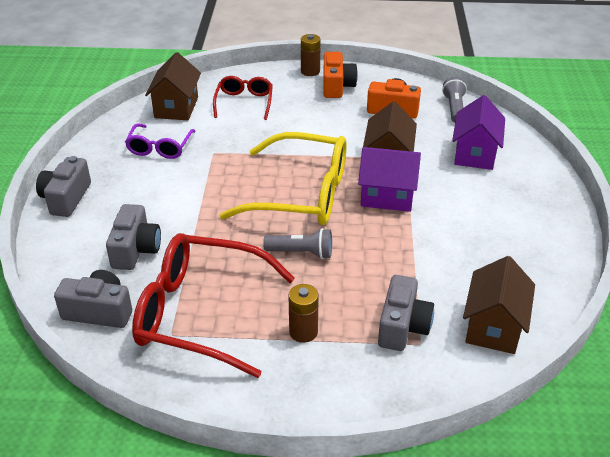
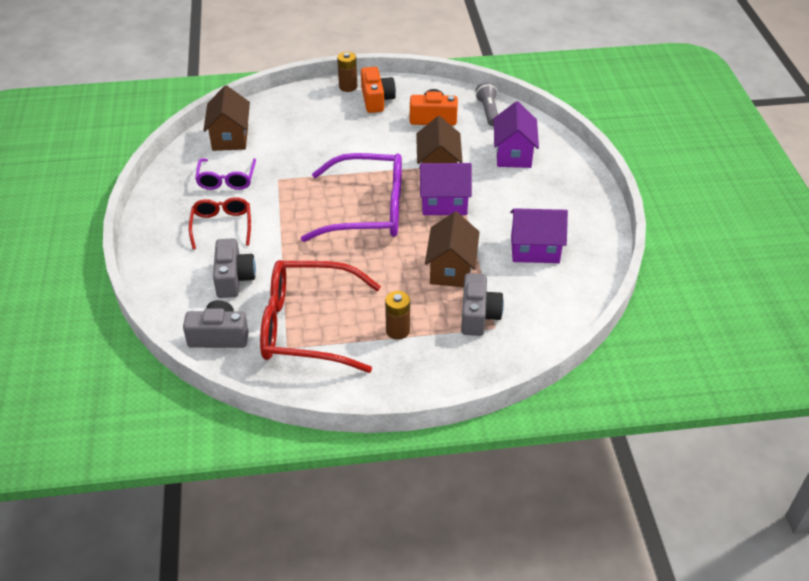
camera: 10 degrees left, 5 degrees up
grey camera [36,156,91,217] -> none
red glasses [213,76,273,120] -> red glasses moved to [189,197,251,250]
yellow glasses [219,132,347,225] -> purple glasses [301,153,402,242]
grey flashlight [263,228,332,259] -> none
brown house [463,256,535,354] -> brown house moved to [425,212,480,287]
none -> purple house [510,208,568,263]

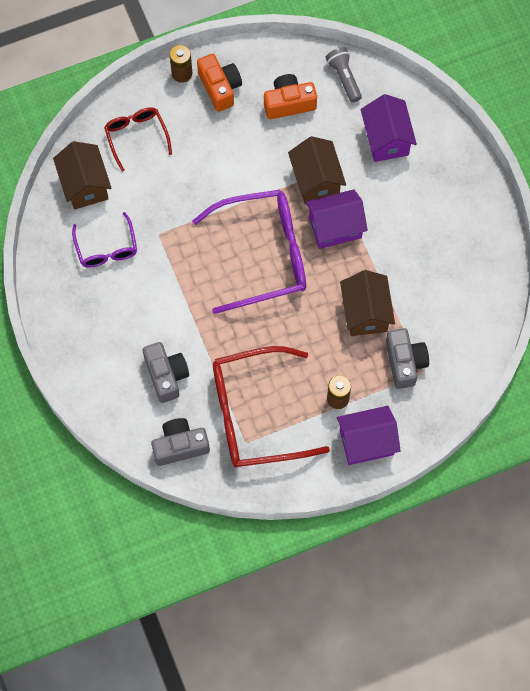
camera: 15 degrees left, 25 degrees up
red glasses [189,197,251,250] -> red glasses moved to [104,107,172,172]
purple house [510,208,568,263] -> purple house moved to [337,406,401,465]

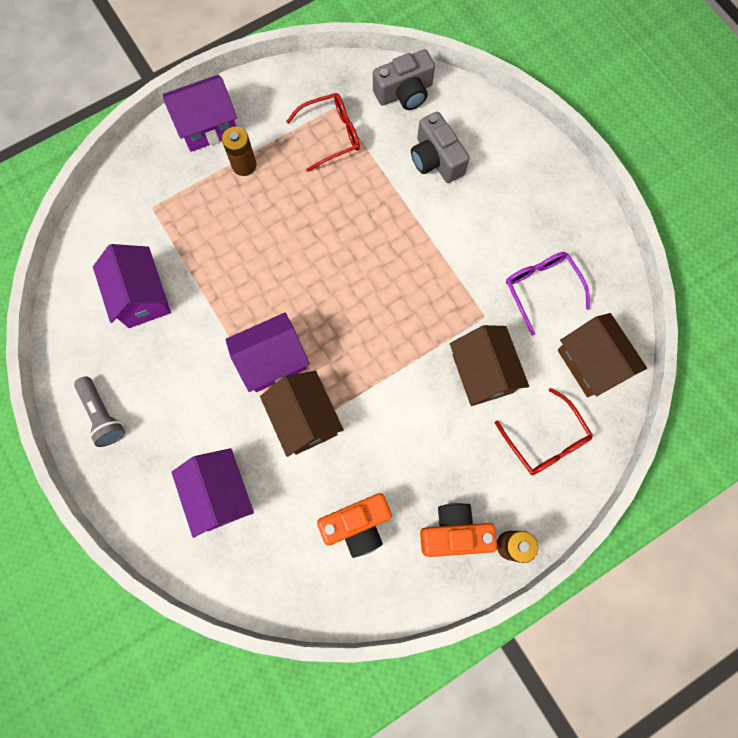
camera: 170 degrees right, 5 degrees up
purple glasses [192,190,306,314] -> none
orange camera [197,54,242,112] -> orange camera turned 120 degrees clockwise [420,503,497,557]
red glasses [213,346,330,468] -> red glasses [286,93,360,172], size x0.53
grey flashlight [326,47,362,103] -> grey flashlight moved to [74,376,125,447]
brown house [340,270,395,336] -> brown house moved to [450,325,529,406]
grey camera [386,328,429,389] -> none
none -> purple house [93,244,171,328]

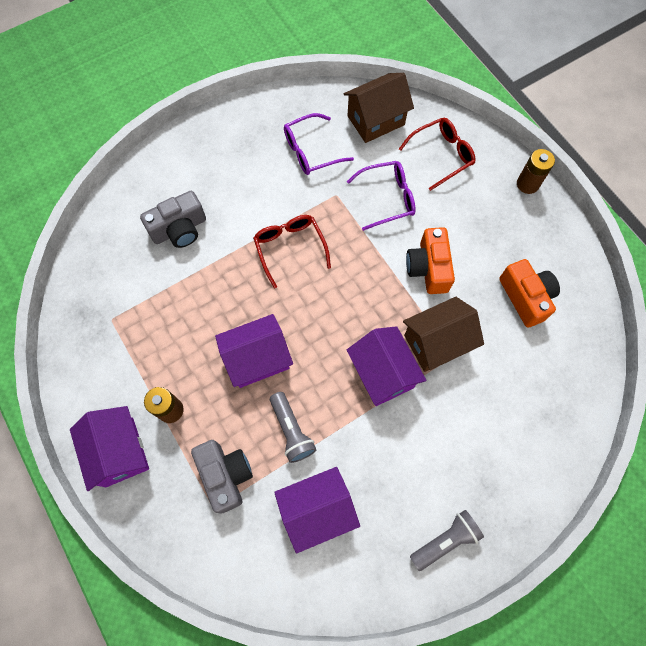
camera: 90 degrees left, 5 degrees down
purple house [171,448,254,538] -> purple house moved to [215,314,293,388]
red glasses [286,93,360,172] -> red glasses moved to [253,215,331,289]
grey camera [373,49,435,110] -> grey camera moved to [191,440,253,514]
orange camera [420,503,497,557] -> orange camera moved to [406,227,455,294]
brown house [450,325,529,406] -> purple glasses [347,161,416,231]
none -> grey flashlight [270,392,316,463]

